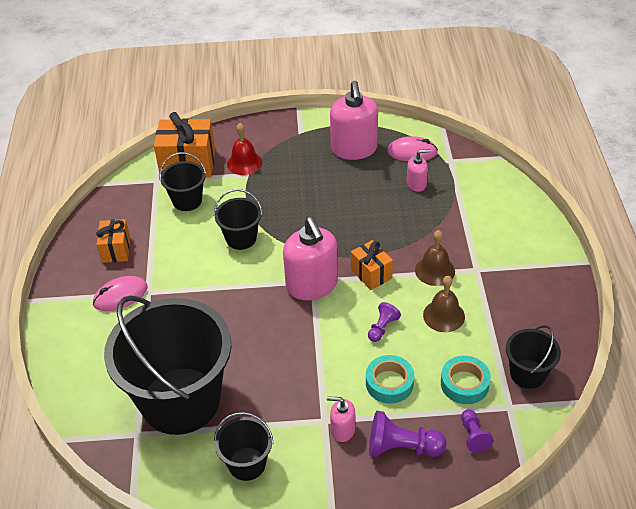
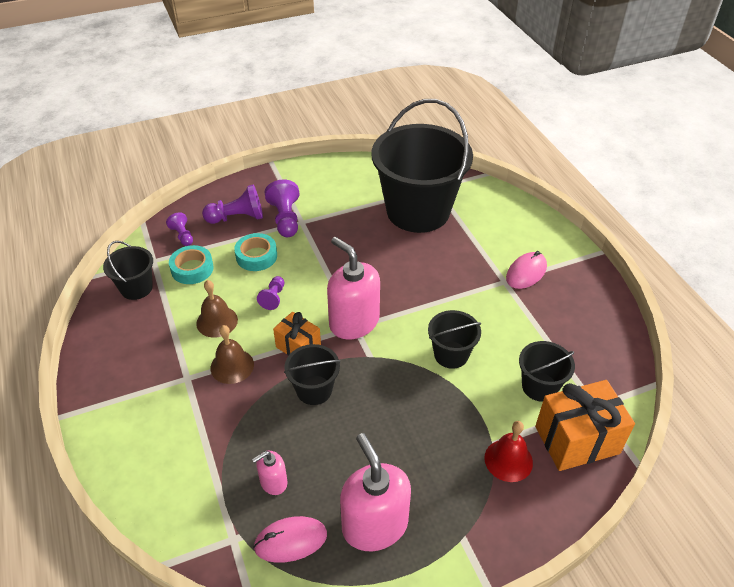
camera: 160 degrees right, 0 degrees up
orange gift [96,219,130,263] -> none
black bucket [214,412,274,481] -> black bucket moved to [284,344,340,405]
pink soap dispenser [327,396,355,442] -> purple pawn [265,179,300,237]

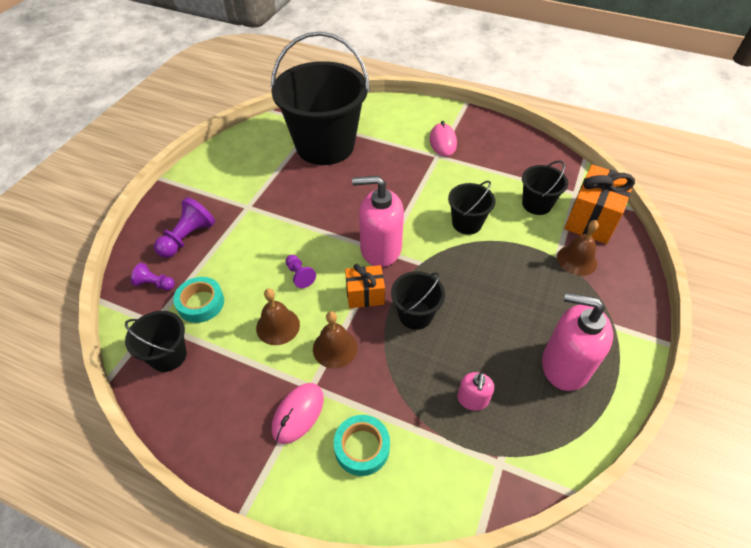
camera: 45 degrees left, 5 degrees up
turquoise tape [234,233,277,271] -> turquoise tape moved to [334,415,390,476]
pink mouse [253,516,327,563] -> pink mouse moved to [272,383,324,444]
purple pawn [265,179,300,237] -> none
red bell [484,421,533,482] -> brown bell [557,220,599,276]

